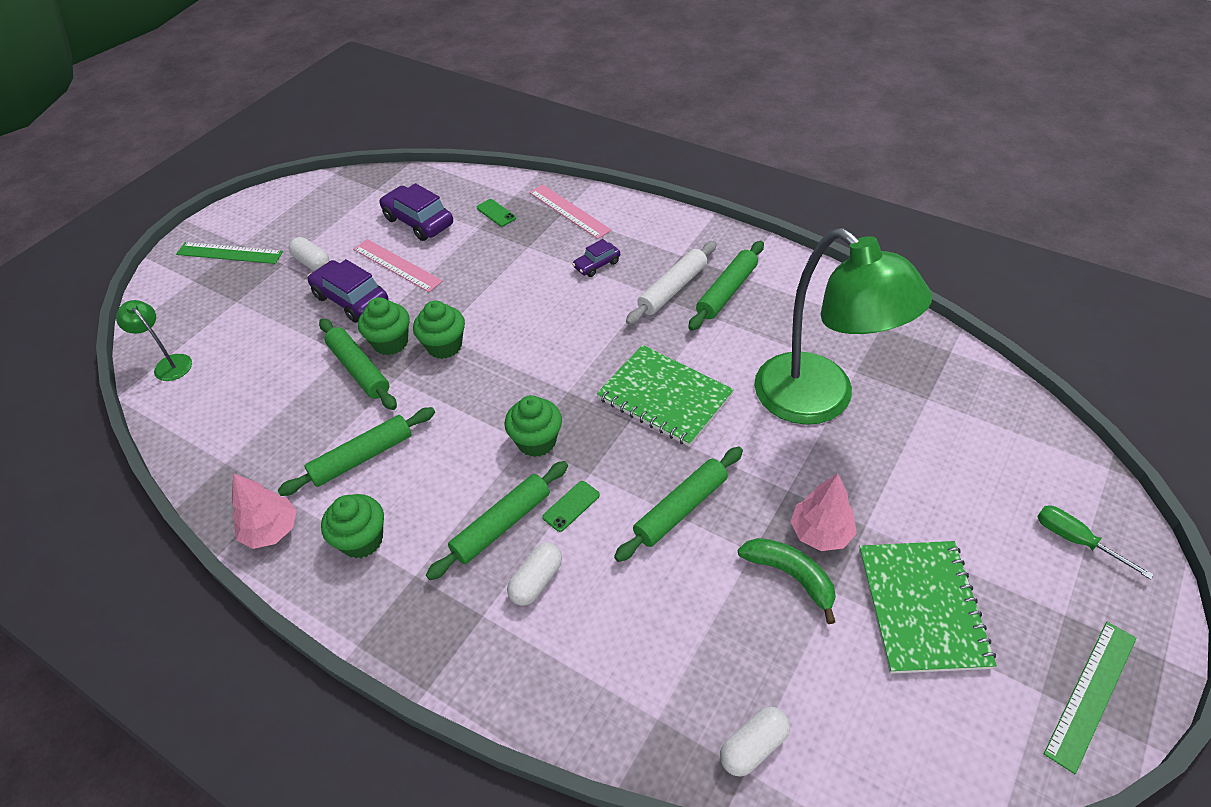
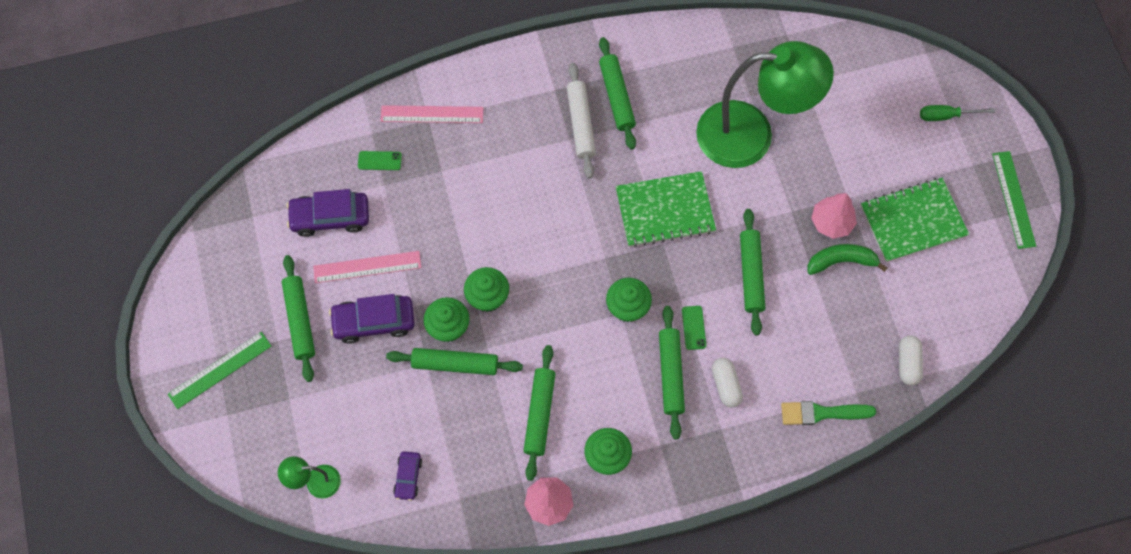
camera: 50 degrees left, 20 degrees up
white capsule [289,237,330,271] -> green rolling pin [282,255,315,382]
purple car [572,239,620,277] -> purple car moved to [393,451,422,501]
green notebook [859,541,997,674] -> green notebook turned 60 degrees counterclockwise [861,178,969,262]
none -> green brush [781,401,876,425]

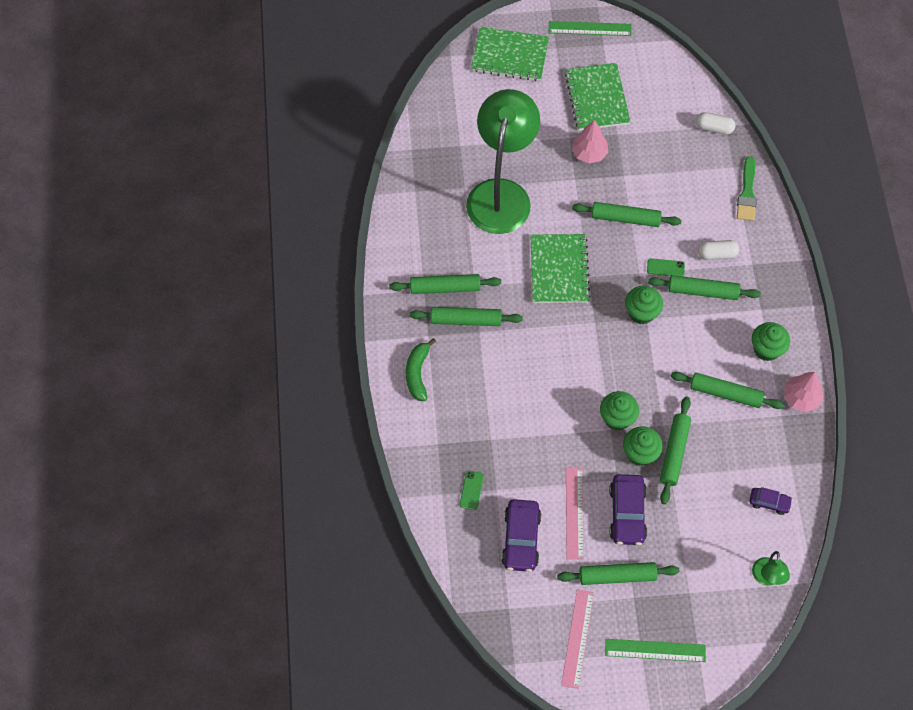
camera: 80 degrees left, 5 degrees down
green ruler [168,332,272,409] -> green ruler turned 60 degrees counterclockwise [605,639,706,662]
pink ruler [381,105,483,123] -> pink ruler moved to [561,589,594,689]
white rolling pin [567,63,596,179] -> green rolling pin [410,307,523,326]
green banana [807,244,887,275] -> green banana moved to [406,338,436,401]
green screwdriver [920,105,995,121] -> green notebook [471,27,549,81]

